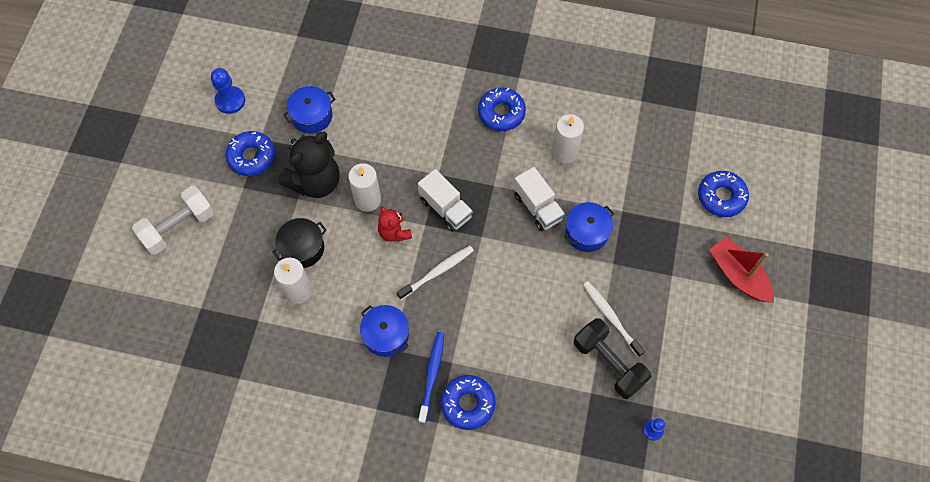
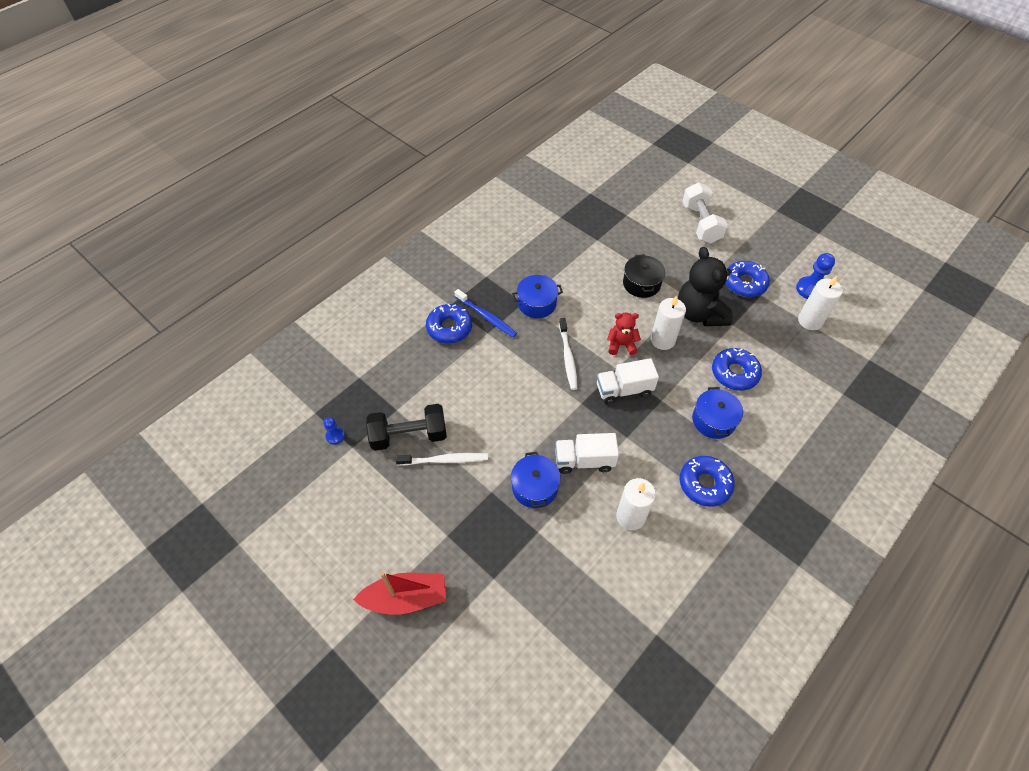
camera: 120 degrees right, 10 degrees down
white candle [274,258,312,304] -> white candle moved to [798,276,843,330]
blue pot [283,86,335,134] -> blue pot moved to [692,387,743,439]
blue donut [698,171,749,217] -> blue donut moved to [712,348,762,391]

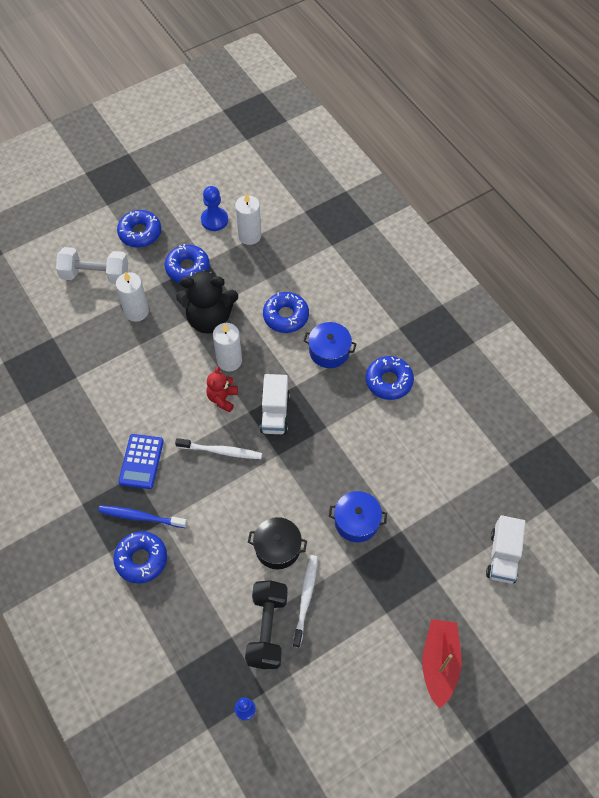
camera: 75 degrees left, 5 degrees up
blue toothbrush [454,289,517,337] -> blue toothbrush turned 135 degrees counterclockwise [98,505,187,528]
blue pot [512,275,563,318] -> blue calculator [118,434,164,489]
white truck [555,433,619,474] -> white truck moved to [486,515,526,584]
white candle [616,478,656,530] -> white candle moved to [116,272,149,322]
black pot [623,254,665,298] -> black pot moved to [248,517,307,569]
none -> blue donut [117,210,161,247]

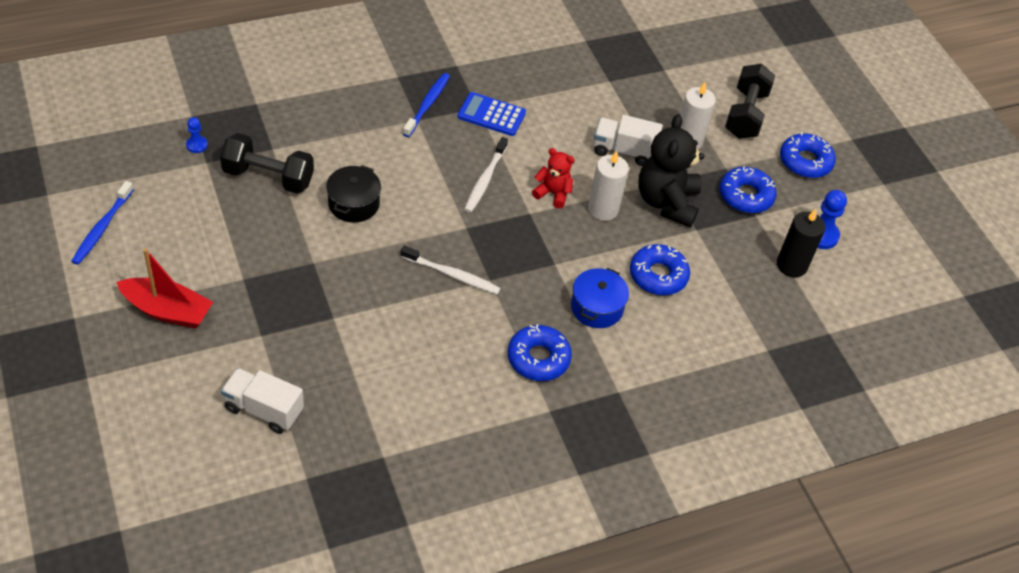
camera: 95 degrees right, 10 degrees down
white dumbbell [56,247,128,284] -> black dumbbell [725,64,775,139]
blue donut [113,531,167,584] -> none
white candle [235,193,262,245] -> black candle [777,209,825,277]
white truck [260,374,290,434] -> white truck moved to [593,115,663,166]
white toothbrush [293,555,318,648] -> white toothbrush moved to [401,245,501,295]
blue pot [329,491,387,542] -> none
none -> blue toothbrush [71,181,134,265]

